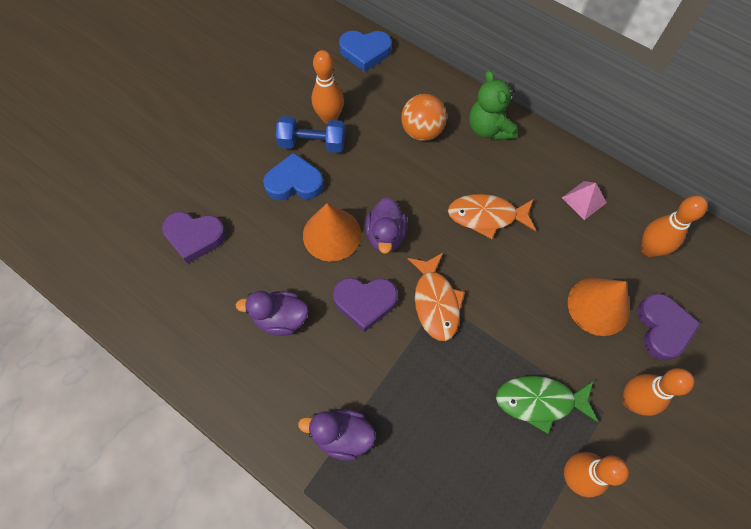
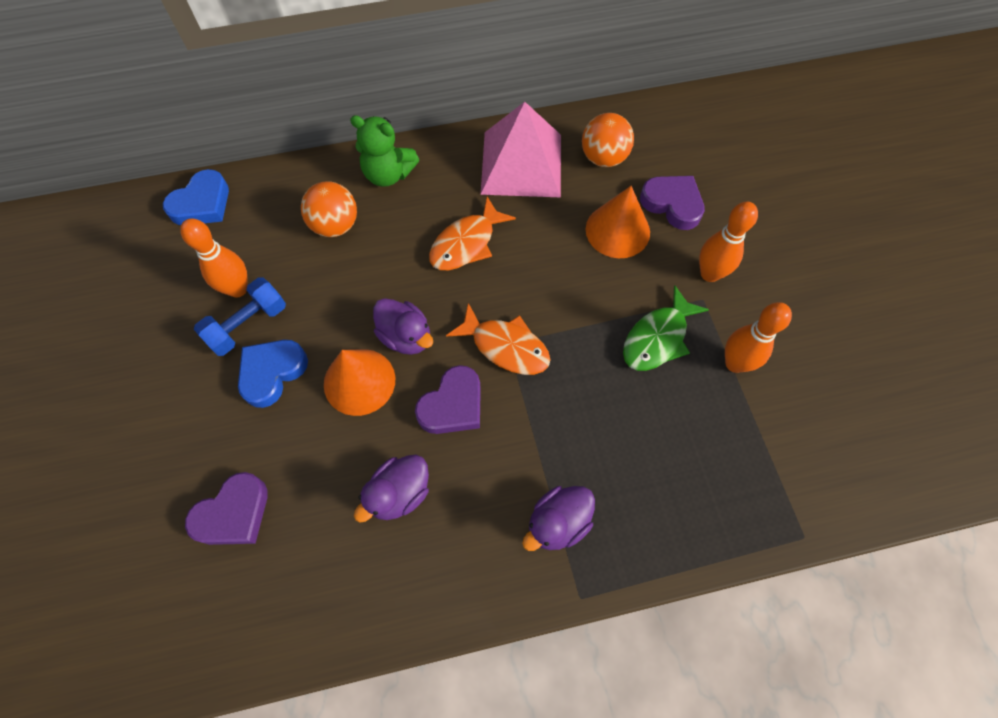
camera: 50 degrees left, 0 degrees up
pink pyramid [562,181,607,220] -> pink pyramid [481,102,561,197], size x2.28
orange bowling pin [641,196,708,257] -> orange ball [582,113,634,167]

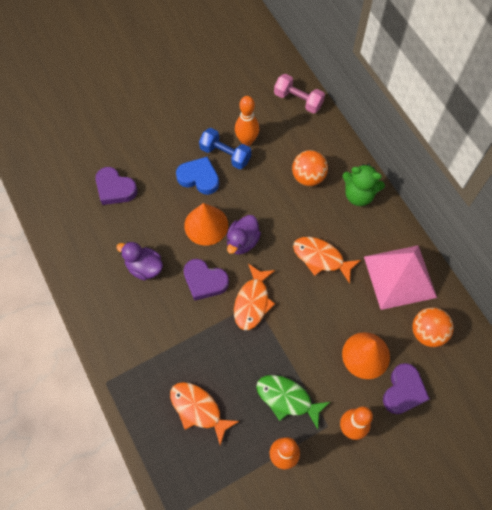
camera: 75 degrees right, 0 degrees up
blue heart [163,169,229,225] -> pink dumbbell [274,74,325,113]
green teddy bear [350,115,419,187] -> green teddy bear turned 75 degrees counterclockwise [342,163,385,206]
purple duck [522,486,595,551] -> none
none -> orange fish [170,382,240,445]

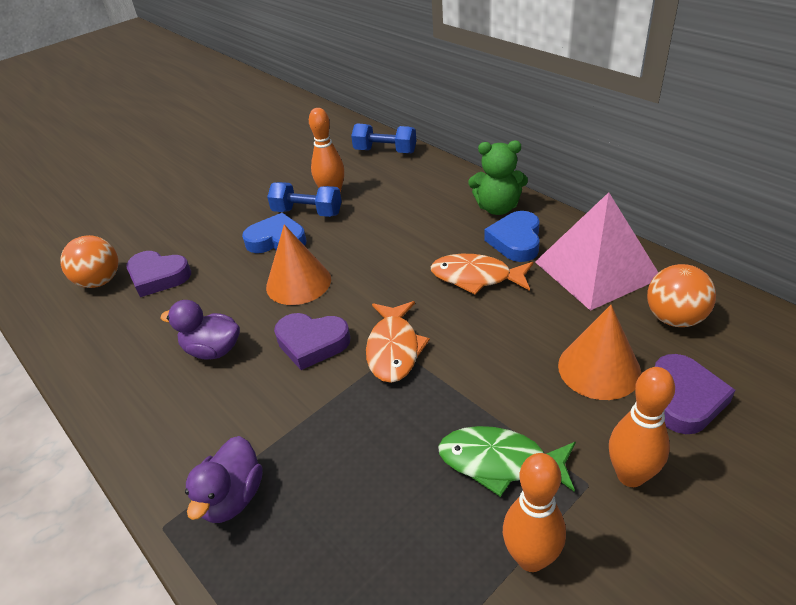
camera: 10 degrees left, 25 degrees down
orange fish [170,382,240,445] -> none
purple duck [227,215,261,255] -> purple duck moved to [185,436,263,523]
pink dumbbell [274,74,325,113] -> blue dumbbell [351,123,416,153]
orange ball [292,150,328,186] -> orange ball moved to [60,235,118,288]
none -> blue heart [484,211,540,262]

